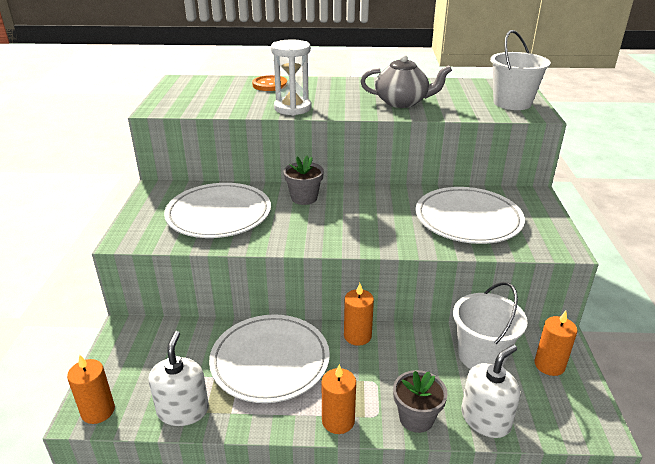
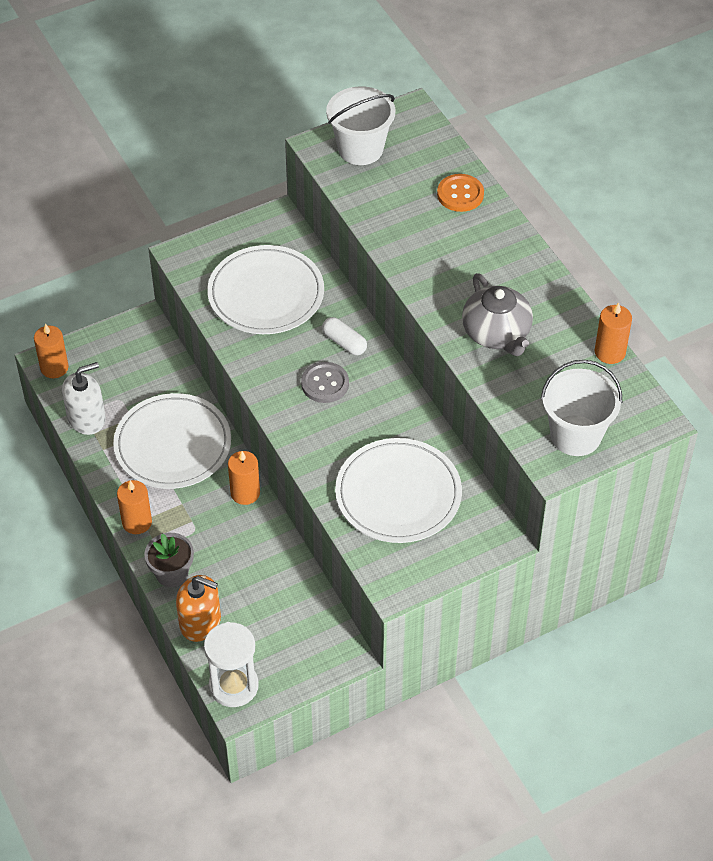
camera: 60 degrees right, 20 degrees up
white hourglass [271,39,311,116] -> white hourglass moved to [204,622,259,707]
grey flower pot [284,155,324,205] -> white capsule [322,317,367,355]
white bucket [453,282,528,369] -> white bucket moved to [326,86,395,165]
white soap dispenser [461,344,520,438] -> orange soap dispenser [176,575,221,642]
orange candle [534,311,577,376] -> orange candle moved to [595,302,632,364]
none -> grey button [301,362,349,403]

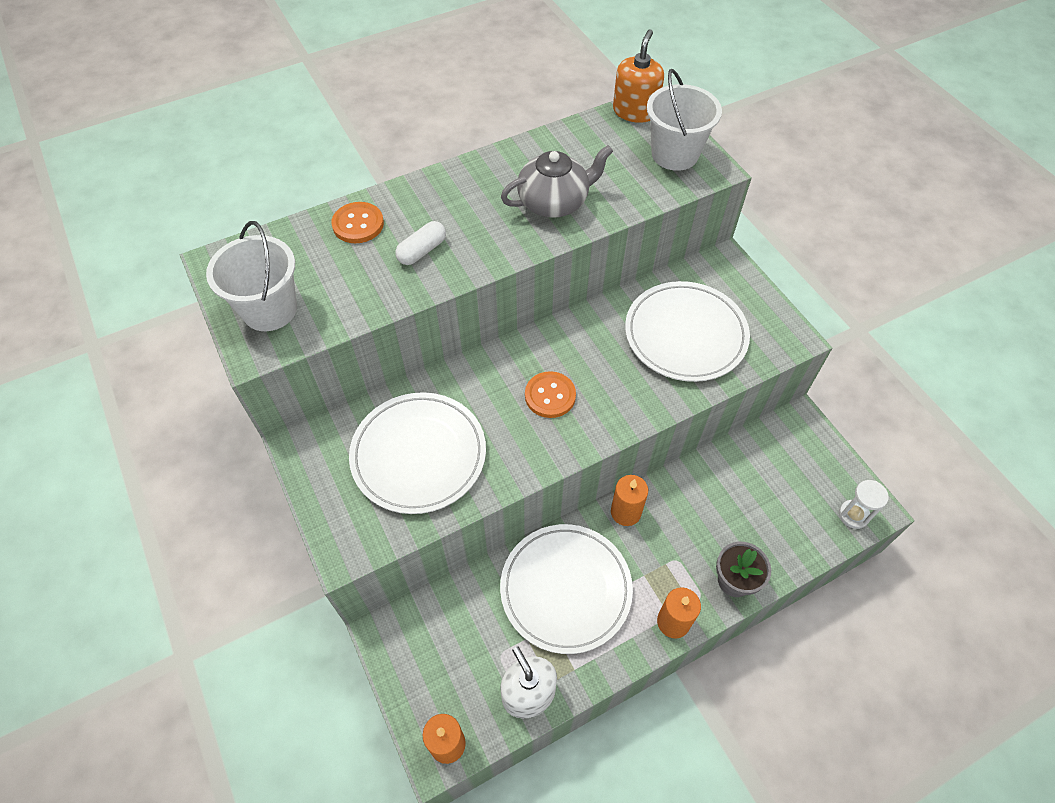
camera: 90 degrees left, 5 degrees up
orange soap dispenser [176,575,221,642] -> orange soap dispenser moved to [613,29,664,123]
white hourglass [204,622,259,707] -> white hourglass [839,480,889,529], size x0.62
grey button [301,362,349,403] -> orange button [525,371,576,418]
white capsule [322,317,367,355] -> white capsule moved to [395,221,446,265]
orange candle [595,302,632,364] -> none

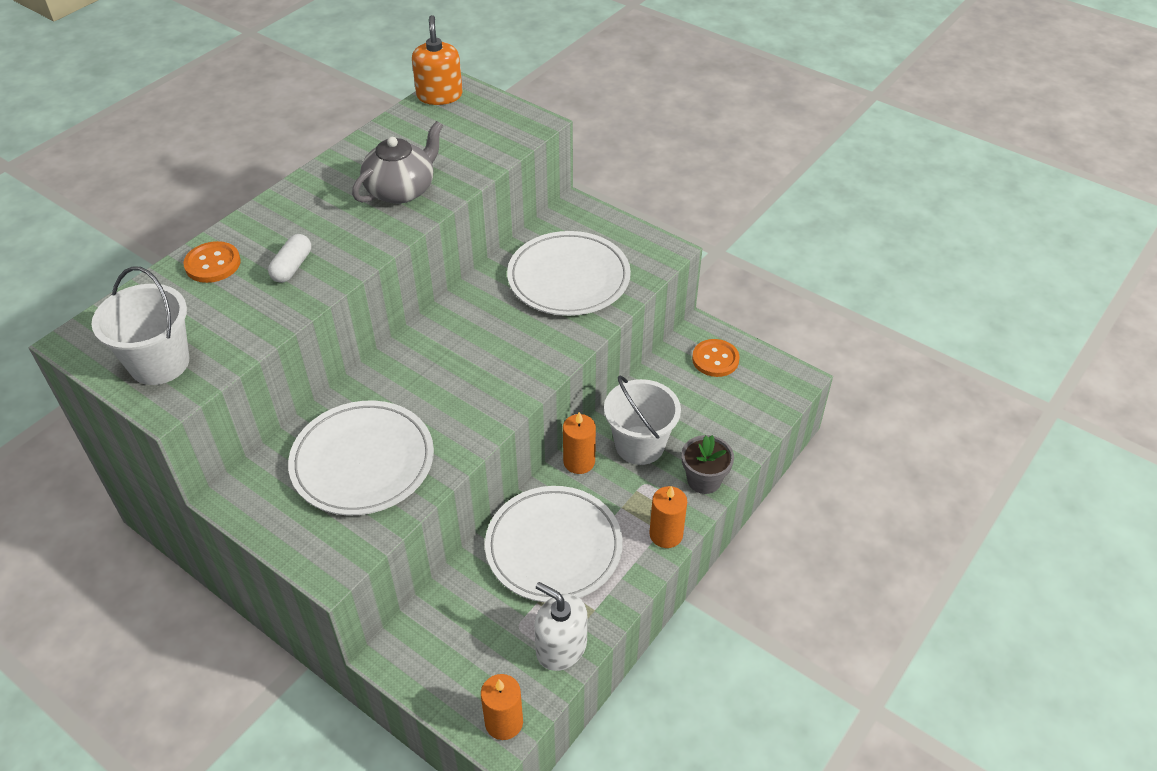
camera: 25 degrees left, 10 degrees down
orange button [525,371,576,418] -> orange button moved to [692,339,740,377]
white bucket [647,69,722,171] -> white bucket moved to [604,375,681,465]
white hourglass [839,480,889,529] -> none

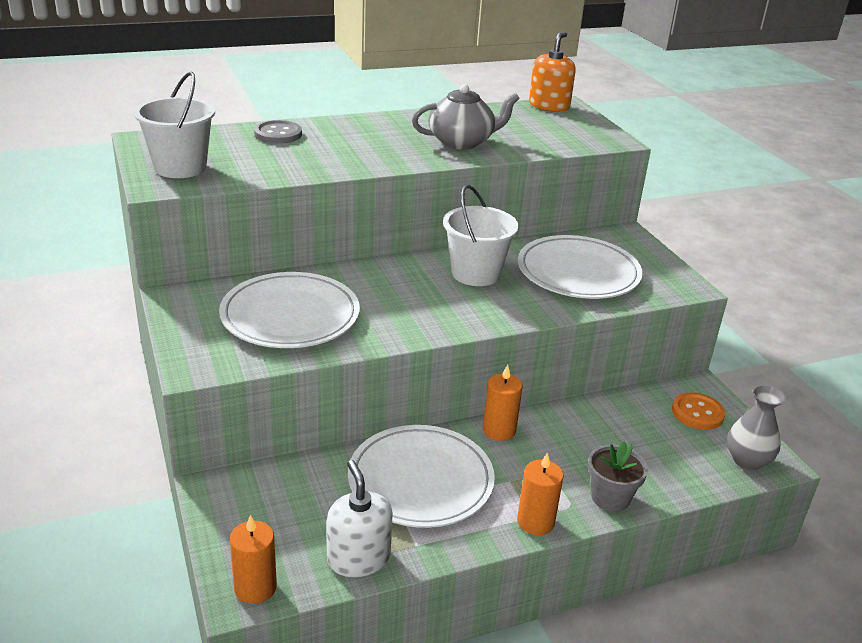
camera: 30 degrees right, 15 degrees down
orange button [183,241,241,283] -> grey button [254,120,302,144]
white capsule [268,234,311,283] -> none
white bucket [604,375,681,465] -> white bucket moved to [443,185,519,286]
none -> grey vase [727,385,786,470]

